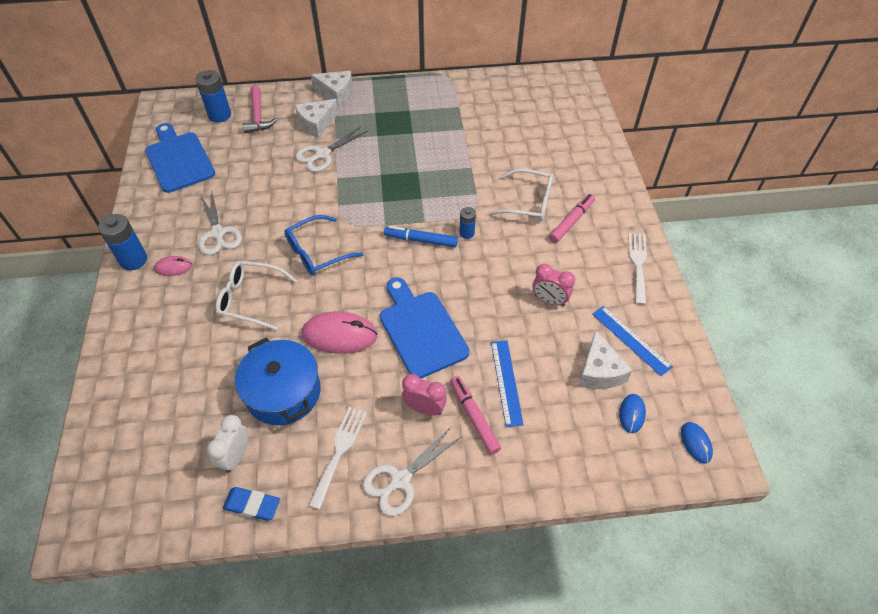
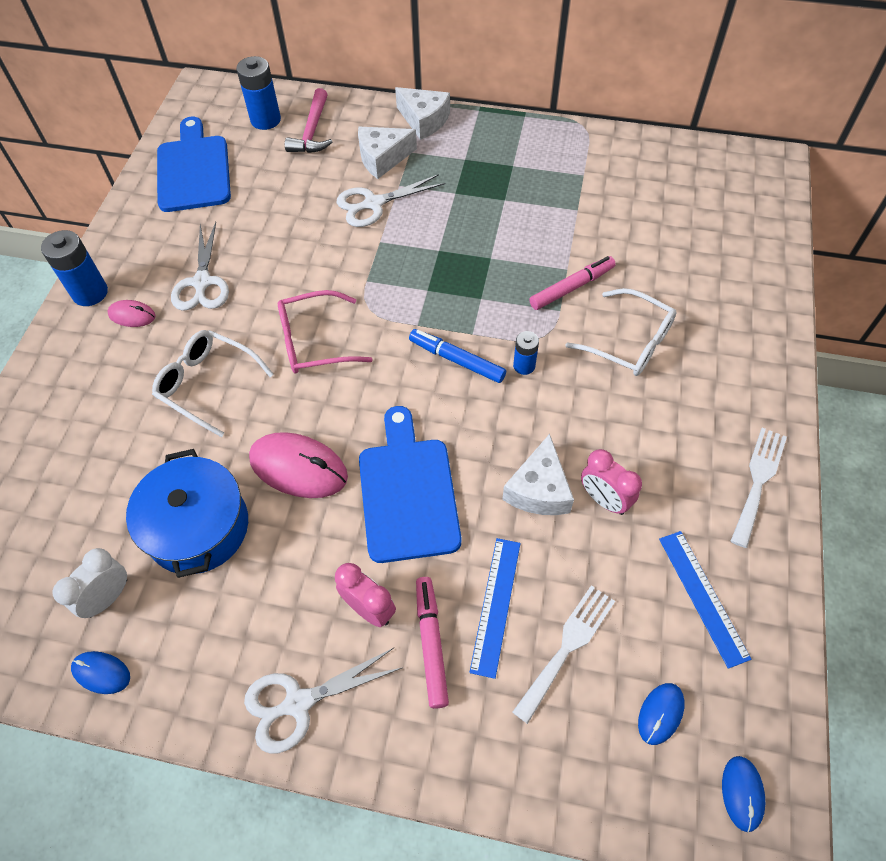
camera: 20 degrees right, 5 degrees up
blue eraser [223,487,280,521] -> blue mouse [71,651,130,694]
blue glasses [285,215,364,275] -> pink glasses [278,290,373,374]
white fork [308,407,367,510] -> white fork moved to [512,585,615,724]
pink marker [549,194,595,243] -> pink marker moved to [529,256,616,310]
white cheese [578,331,633,389] -> white cheese moved to [502,434,574,515]

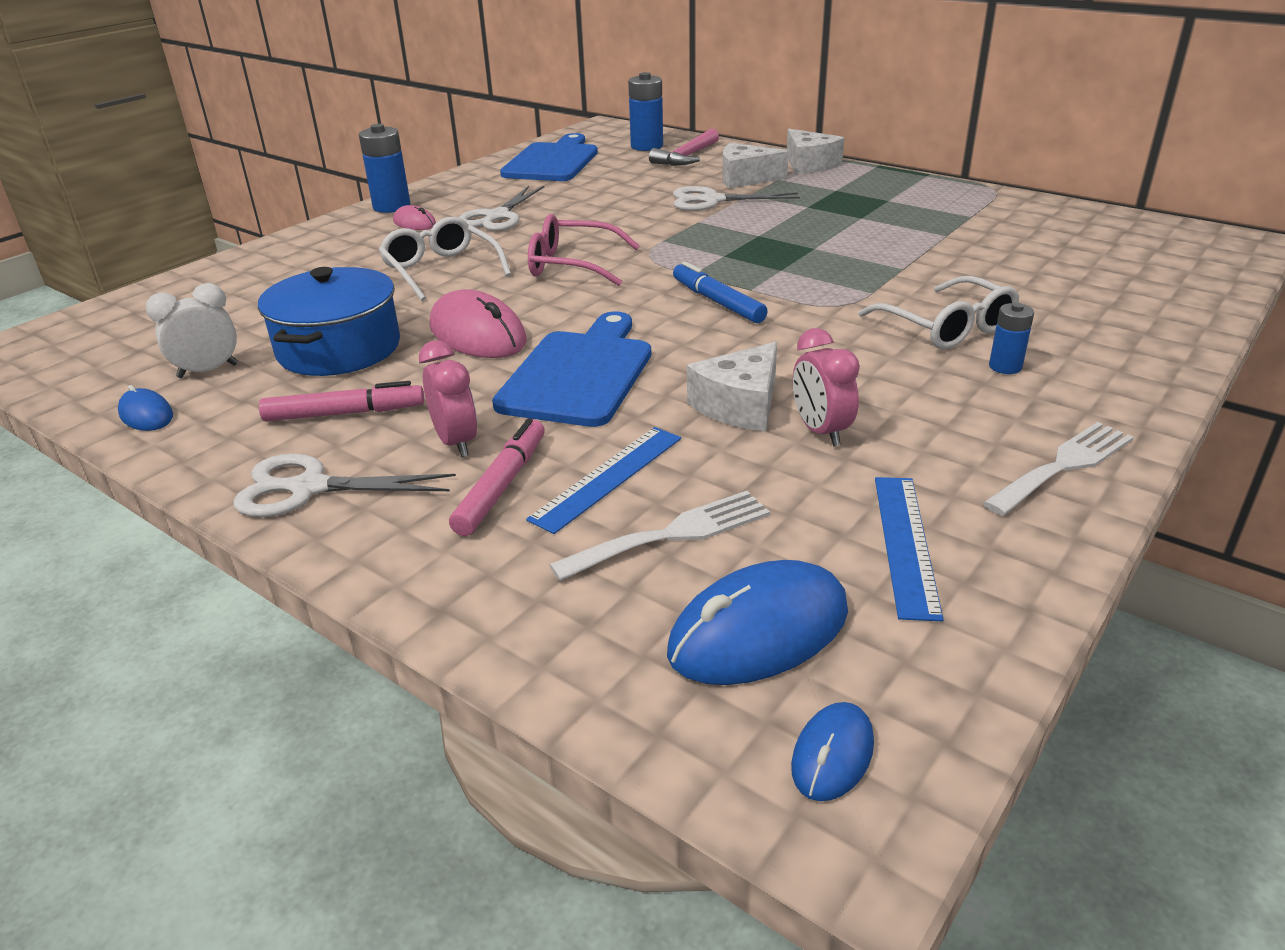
camera: 25 degrees right, 25 degrees down
blue battery [513,331,539,375] -> blue battery moved to [989,303,1034,374]
pink marker [529,256,616,310] -> pink marker moved to [259,381,424,421]
blue mouse [638,683,685,745] -> blue mouse [667,560,848,685], size x1.90

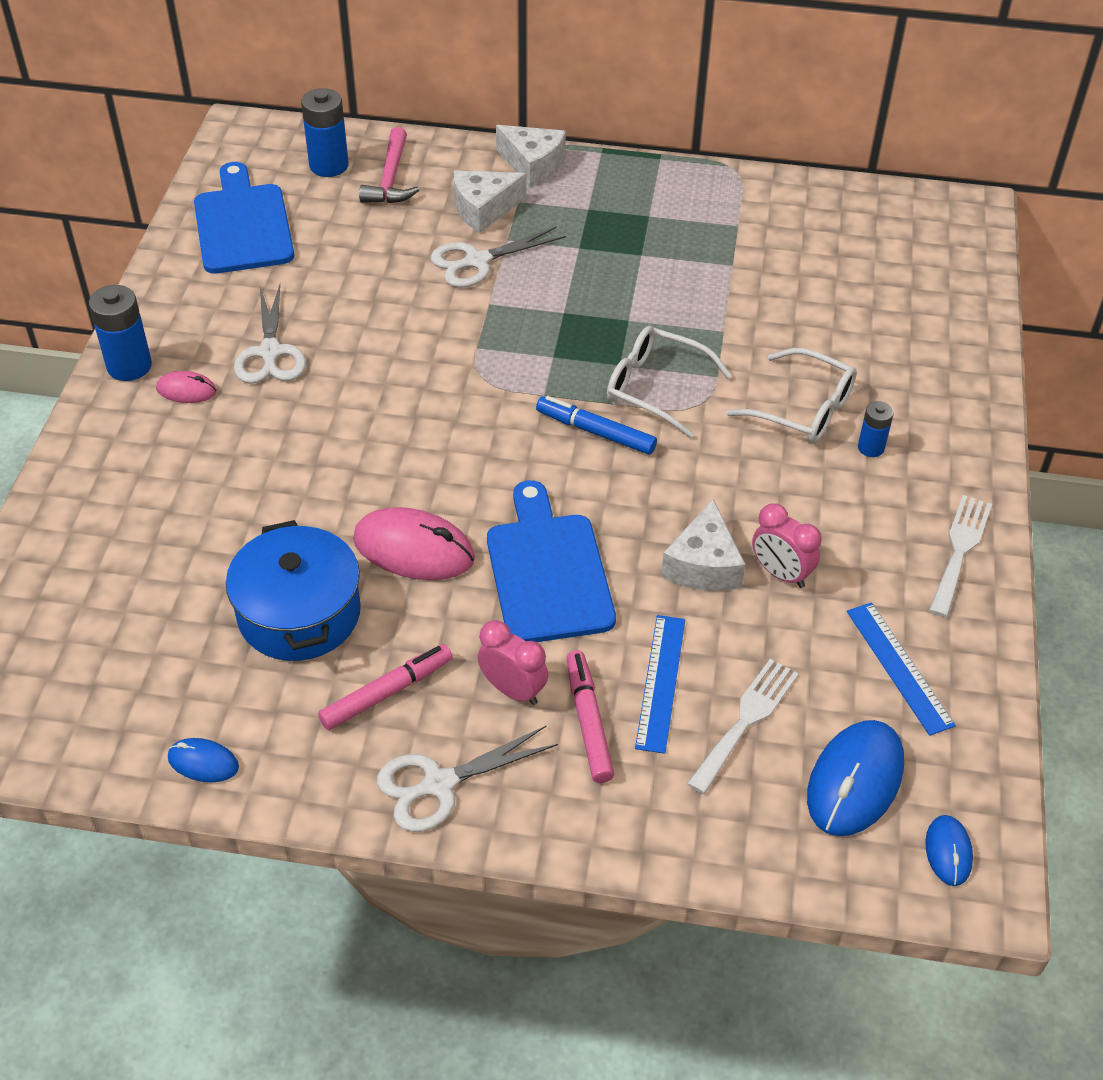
camera: 30 degrees left, 15 degrees up
white clock [146,283,238,378] -> none
white glasses [379,217,511,301] -> white glasses moved to [607,326,732,438]
pink glasses [528,214,640,286] -> none

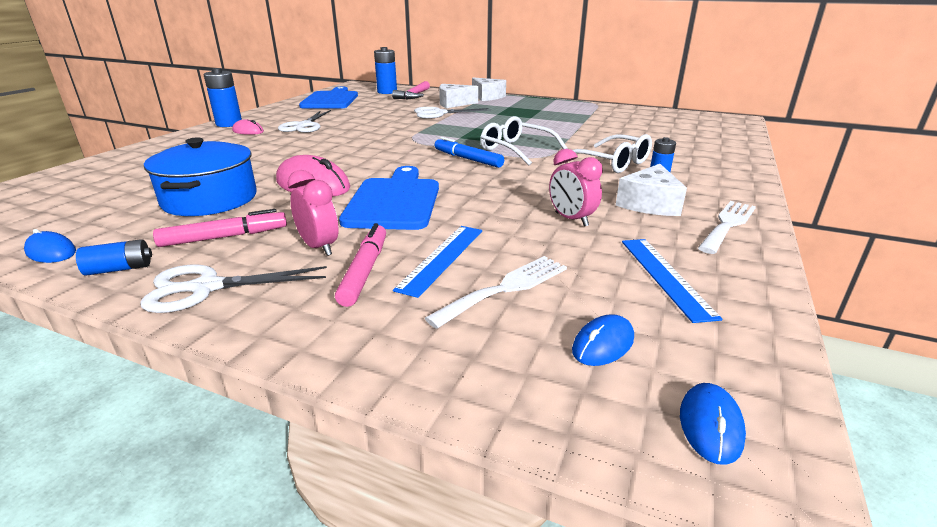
camera: 15 degrees right, 20 degrees down
white cheese [661,499,746,591] -> white cheese moved to [616,164,687,216]
blue mouse [807,720,904,836] -> blue mouse [572,314,634,366], size x0.53
none -> blue battery [76,239,152,276]

